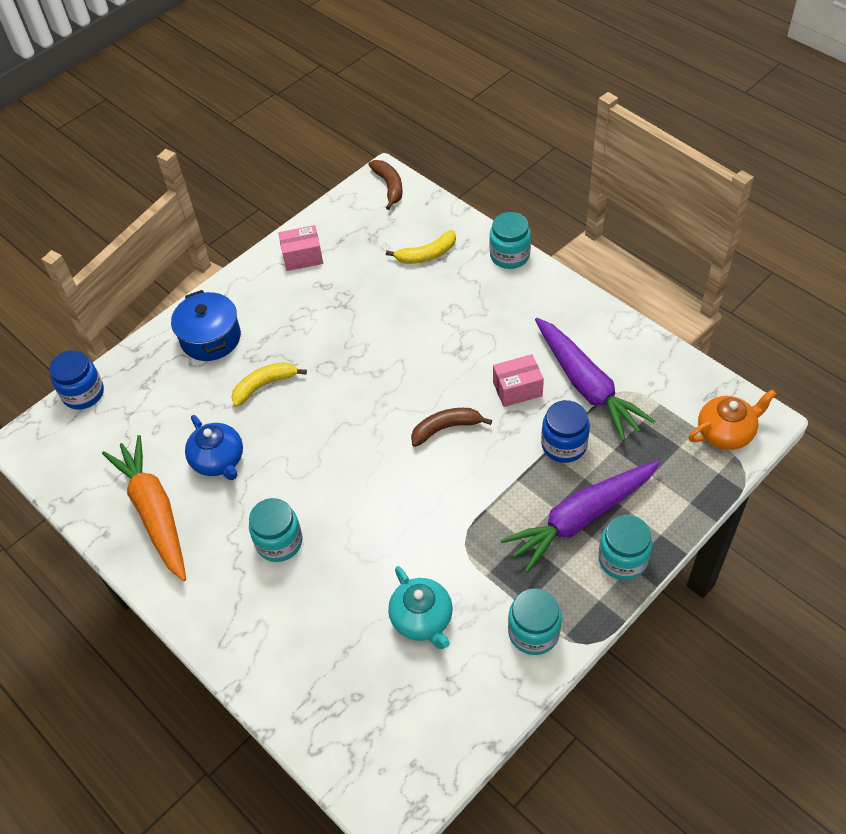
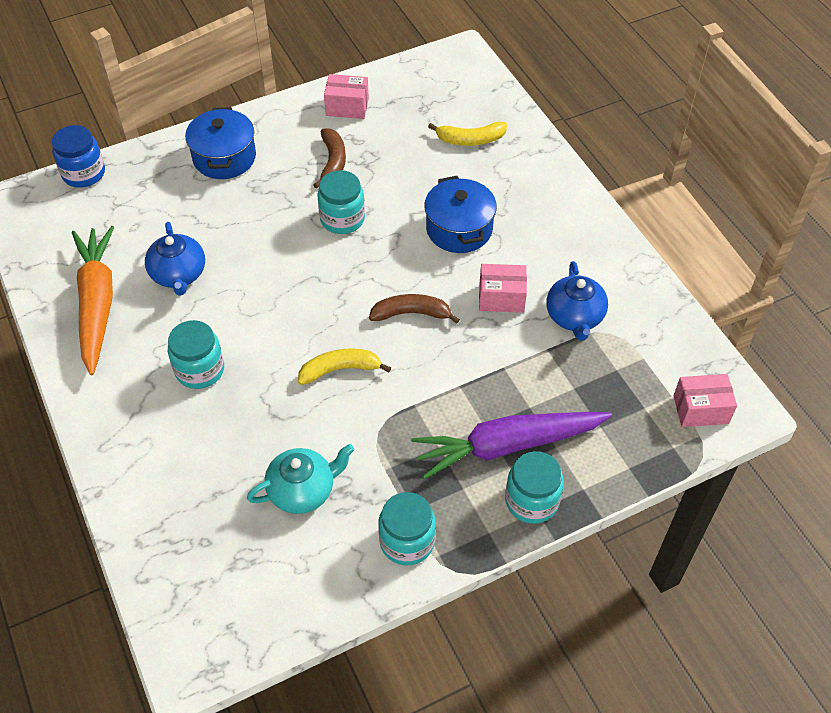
camera: 15 degrees right, 0 degrees up
yellow banana [231,362,307,407] -> yellow banana moved to [298,348,391,385]
brown banana [368,160,403,210] -> brown banana moved to [313,128,346,189]
turquoise teapot [388,566,453,649] -> turquoise teapot turned 105 degrees counterclockwise [247,444,354,514]
turquoise jar [490,212,531,269] -> turquoise jar moved to [317,170,365,234]
purple carrot [535,318,655,441] -> blue teapot [546,261,608,341]
blue jar [541,400,590,463] -> none
orange teapot [688,389,777,450] -> pink box [673,374,737,427]
none -> blue pot [424,176,497,253]

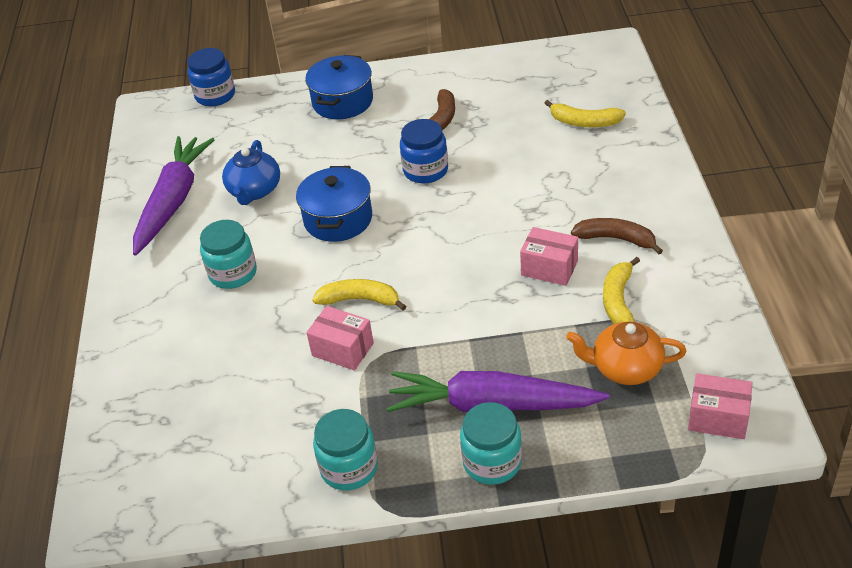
camera: 25 degrees right, 10 degrees down
orange carrot [72,226,114,375] -> purple carrot [133,136,215,256]
turquoise teapot [247,444,354,514] -> none
turquoise jar [317,170,365,234] -> blue jar [400,119,448,184]
pink box [324,74,369,119] -> pink box moved to [306,306,374,371]
brown banana [369,294,460,324] -> brown banana moved to [571,218,663,254]
blue pot [424,176,497,253] -> blue pot moved to [296,166,372,242]
blue teapot [546,261,608,341] -> yellow banana [603,257,640,324]
none -> orange teapot [566,322,687,385]

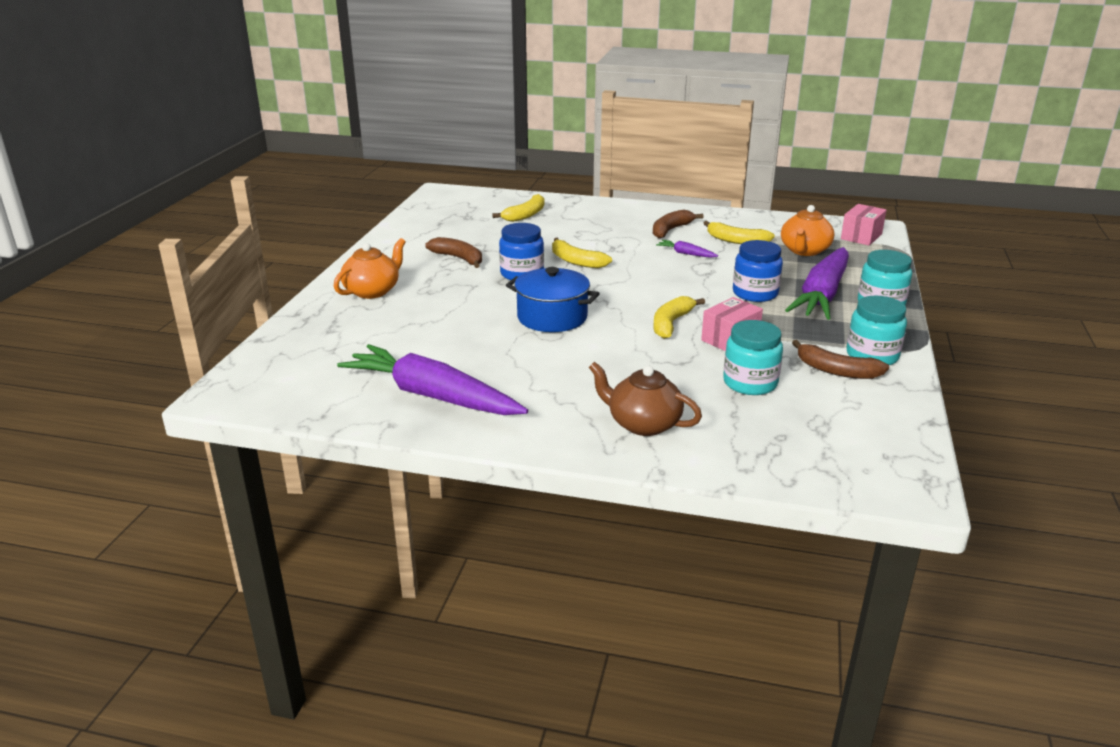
camera: 75 degrees left, 15 degrees down
blue jar [187,48,235,106] -> blue jar moved to [733,240,783,302]
turquoise jar [200,220,257,289] -> turquoise jar moved to [723,320,783,395]
blue teapot [222,140,280,205] -> none
blue pot [305,55,373,119] -> orange teapot [334,238,406,299]
pink box [520,227,578,286] -> purple carrot [656,240,718,258]
none -> yellow banana [552,238,612,268]
none -> brown teapot [589,362,702,436]
none -> brown banana [792,340,889,379]

